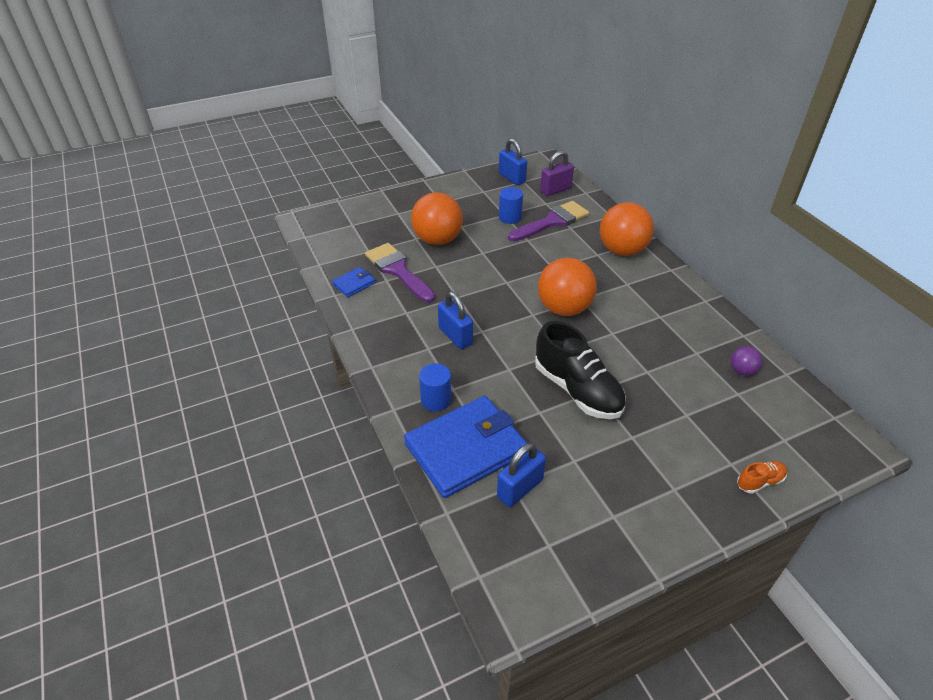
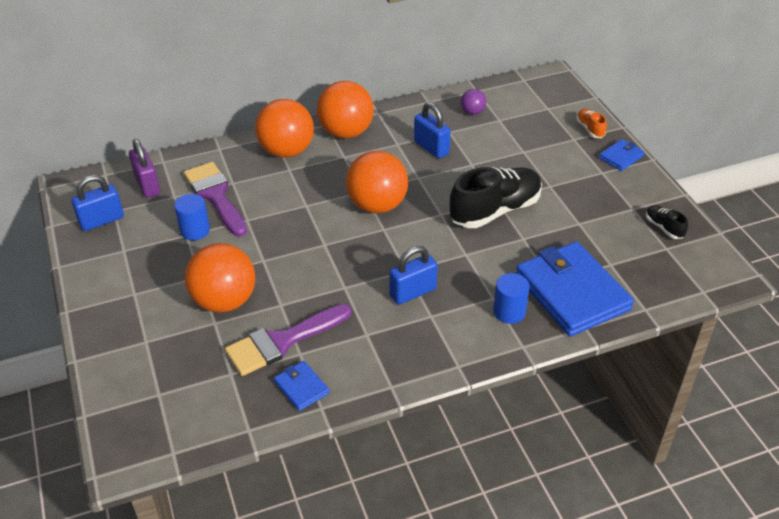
camera: 85 degrees left, 0 degrees up
blue padlock [497,443,546,507] -> blue padlock moved to [414,102,451,158]
none -> orange ball [317,81,374,138]
none -> blue wallet [599,139,645,171]
none -> black shoe [646,205,688,239]

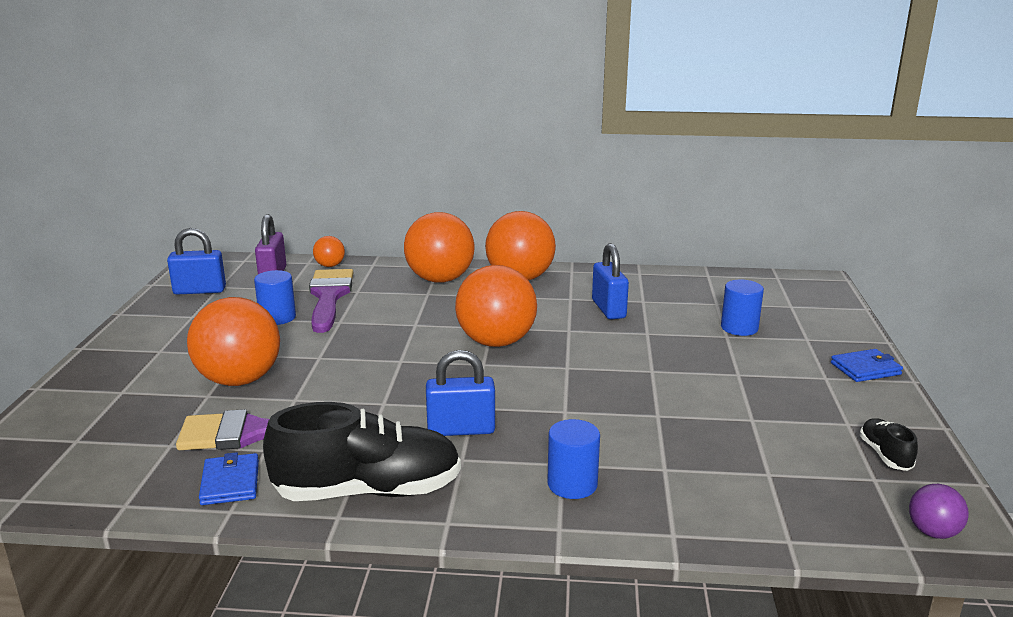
camera: 25 degrees right, 20 degrees down
black shoe [450,167,542,228] -> black shoe moved to [263,402,461,501]
purple ball [461,89,486,115] -> purple ball moved to [909,484,969,539]
blue wallet [516,242,634,336] -> none
orange shoe [576,109,607,138] -> none
none -> orange ball [313,236,345,267]
none -> blue cylinder [721,279,764,336]

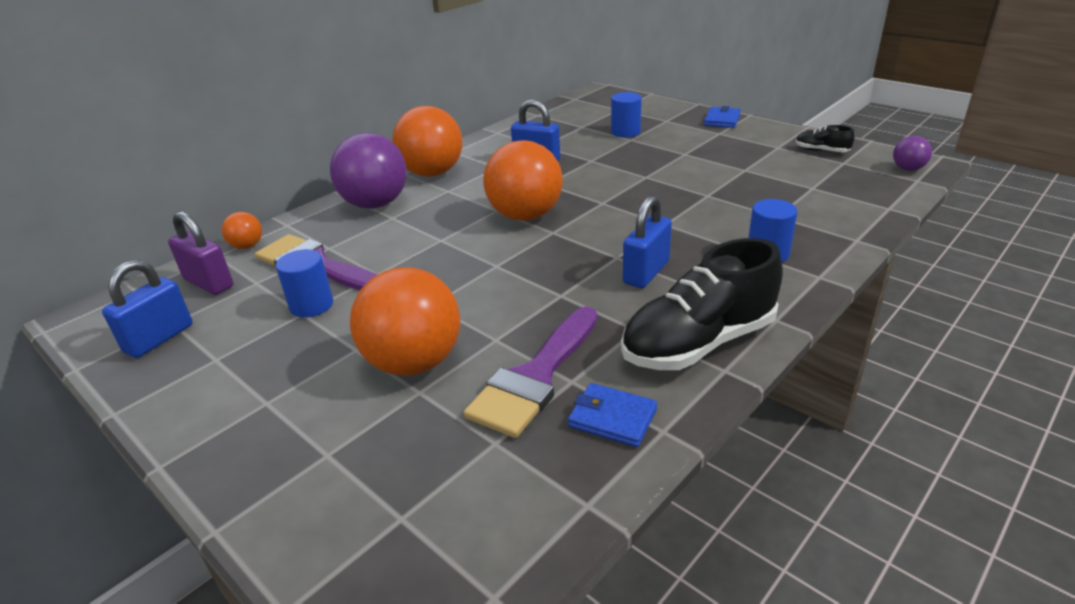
camera: 50 degrees left, 10 degrees up
black shoe [263,402,461,501] -> black shoe turned 150 degrees counterclockwise [621,238,783,370]
orange ball [404,212,475,283] -> purple ball [330,133,407,209]

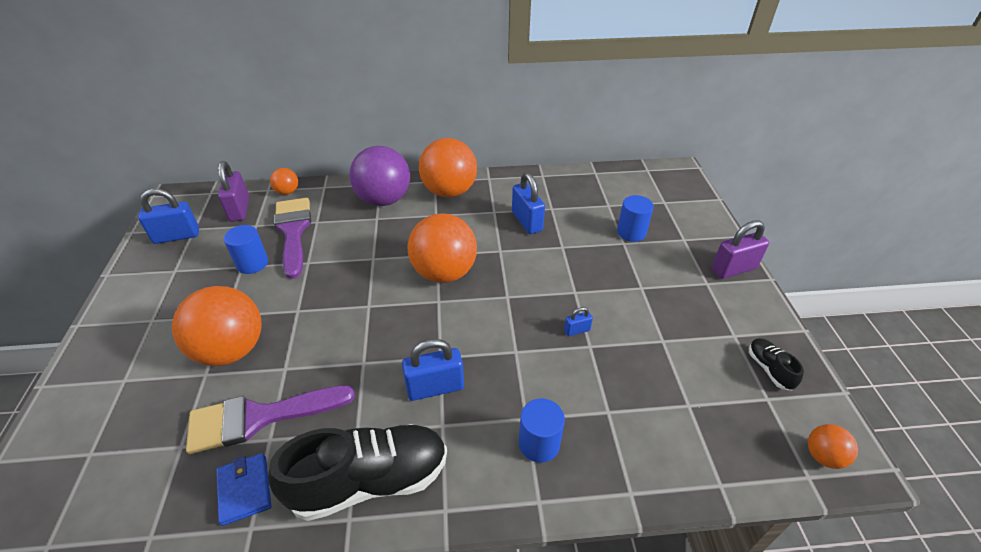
camera: 40 degrees right, 10 degrees up
black shoe [621,238,783,370] -> black shoe turned 150 degrees clockwise [268,424,447,521]
blue wallet [704,106,741,128] -> purple padlock [712,220,769,279]
purple ball [893,136,932,171] -> orange ball [808,424,858,469]
none -> blue padlock [564,307,593,336]

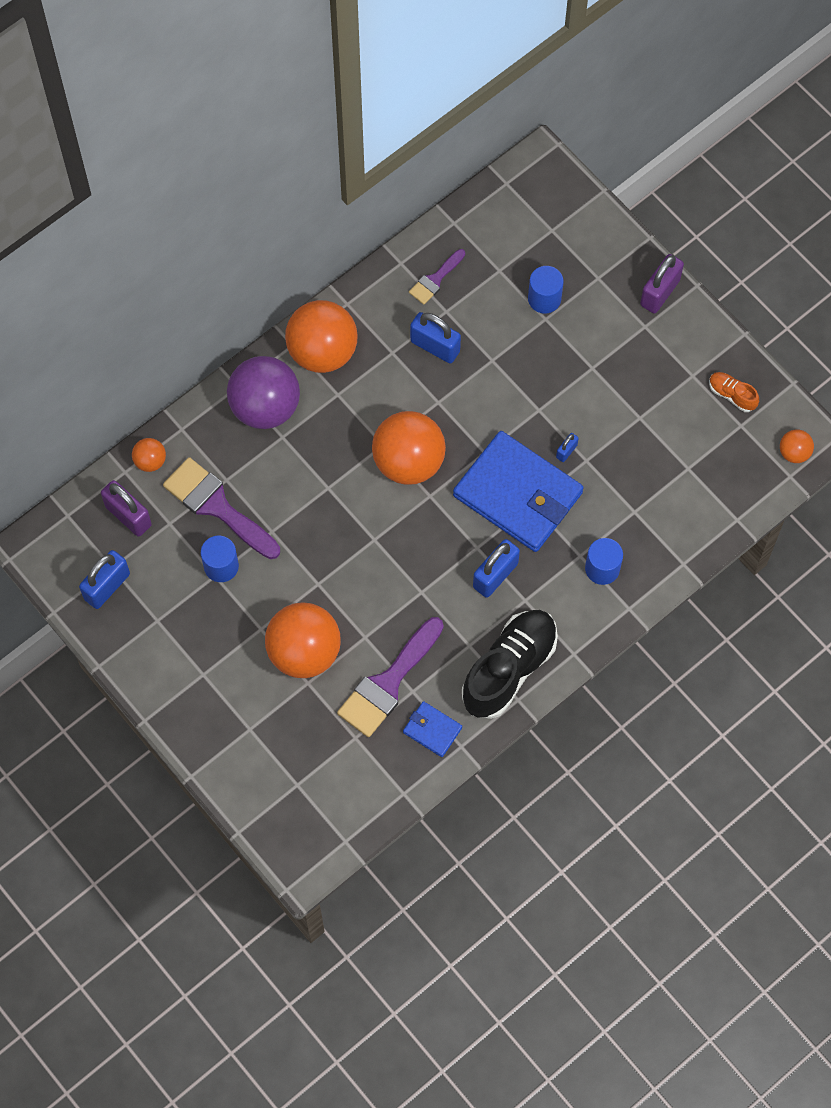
camera: 35 degrees left, 25 degrees up
black shoe [749,338,804,390] -> orange shoe [709,372,759,412]
none -> purple brush [409,249,465,305]
none -> blue wallet [453,431,584,552]

